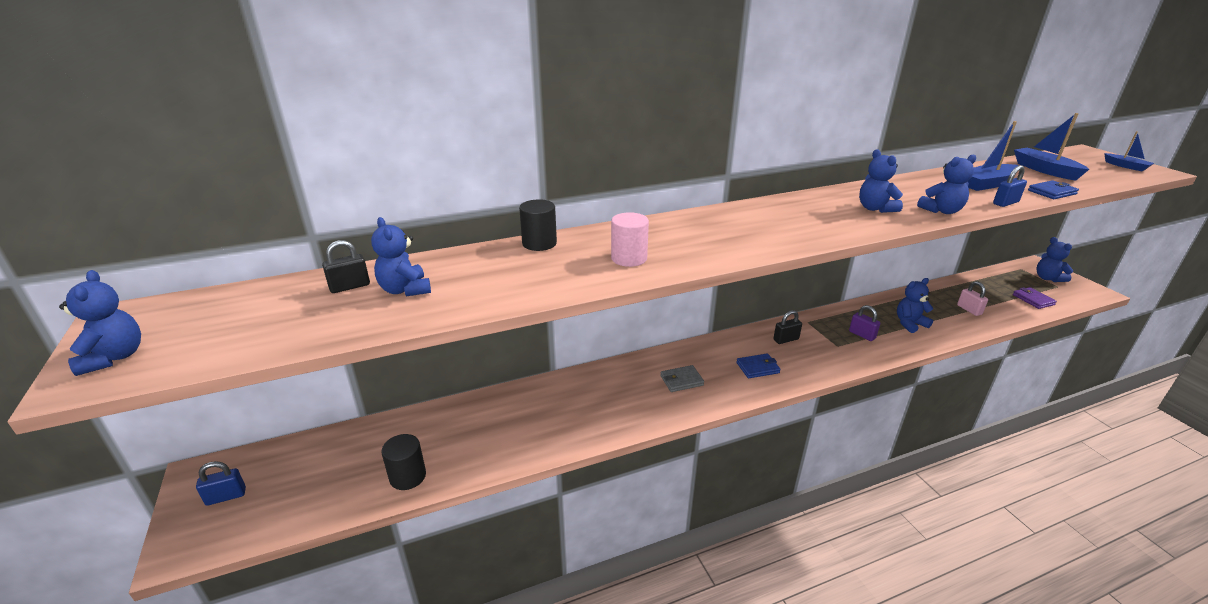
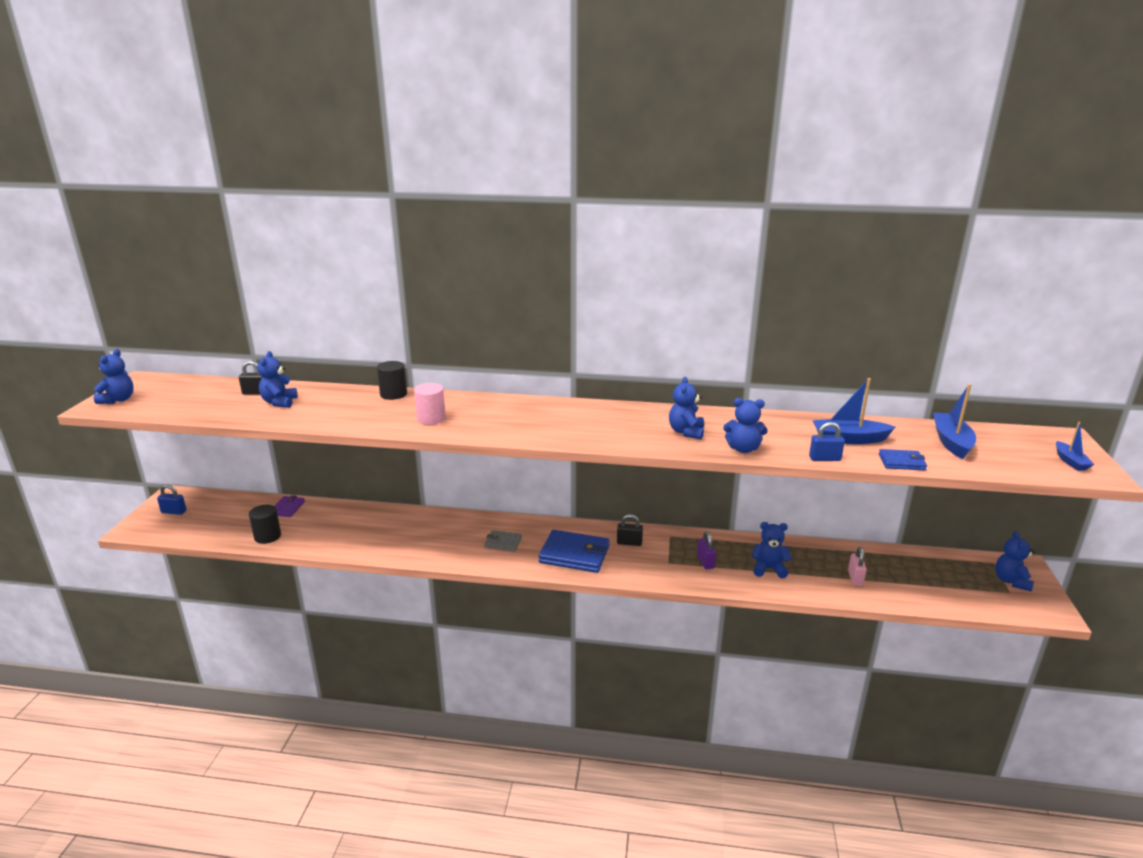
camera: 30 degrees right, 5 degrees down
blue wallet [736,353,781,378] -> blue wallet [539,530,610,573], size x1.87
purple wallet [1013,287,1057,309] -> purple wallet moved to [274,495,305,517]

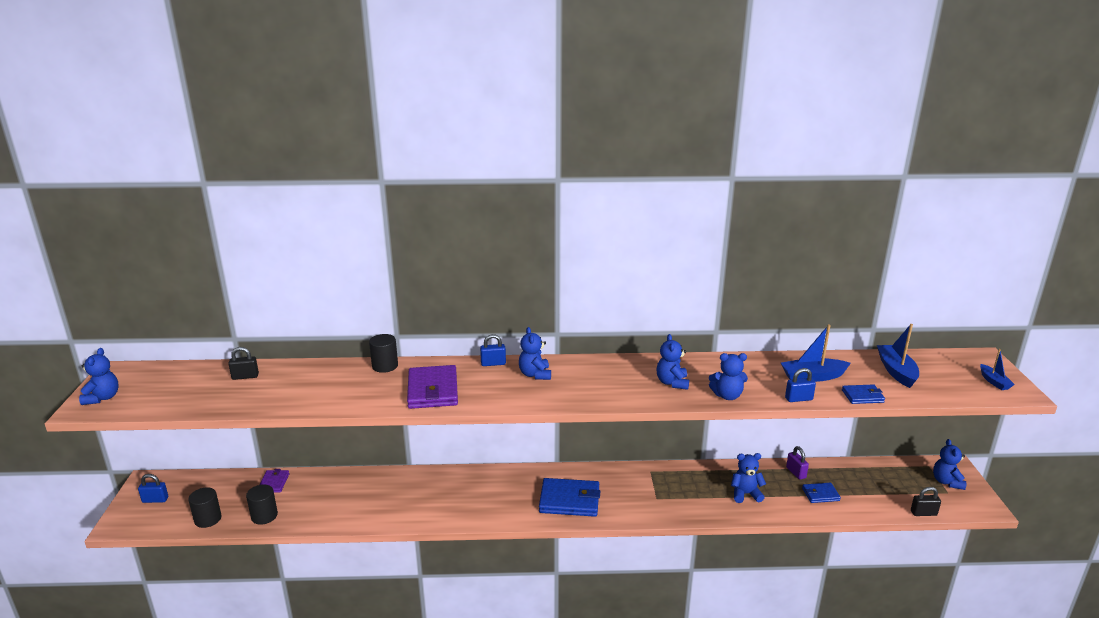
camera: 10 degrees left, 0 degrees up
blue teddy bear [257,351,298,408] -> blue teddy bear moved to [519,327,551,380]
pink cylinder [414,383,446,425] -> purple wallet [407,365,458,409]
grey wallet [484,530,522,552] -> none
black padlock [617,514,643,546] -> black padlock moved to [911,487,941,516]
purple padlock [697,531,716,569] -> purple padlock moved to [786,446,809,480]
pink padlock [848,547,867,586] -> blue wallet [802,482,841,503]
none -> black cylinder [188,487,222,528]
none -> blue padlock [480,334,506,366]

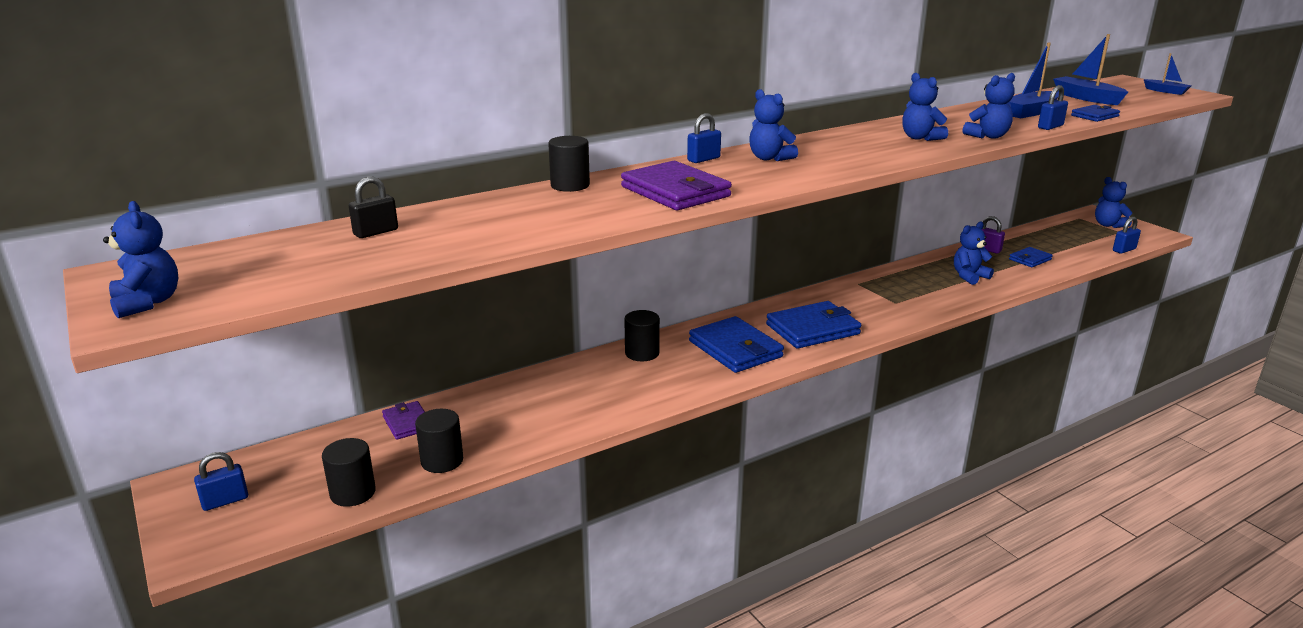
camera: 30 degrees left, 0 degrees up
black padlock [911,487,941,516] -> blue padlock [1113,217,1141,254]
none -> black cylinder [624,310,660,361]
none -> blue wallet [689,316,784,373]

